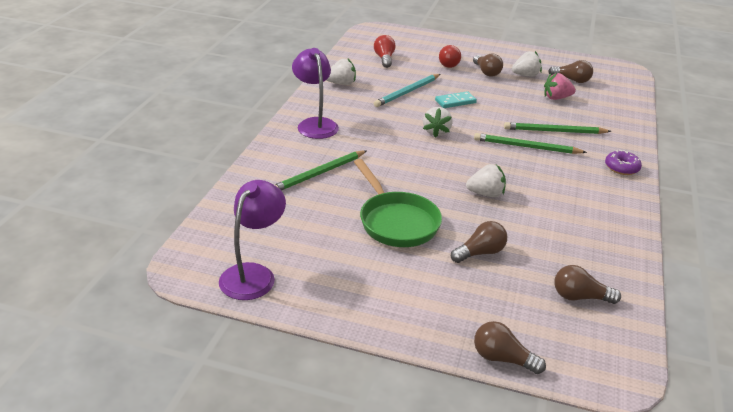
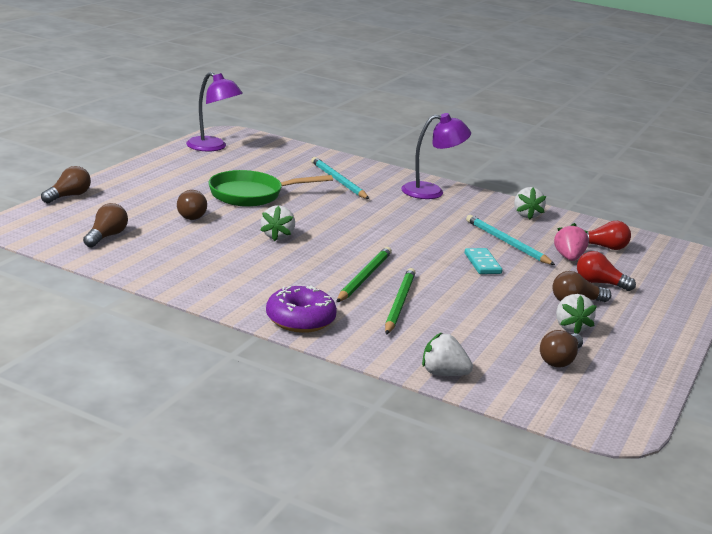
camera: 100 degrees right, 10 degrees down
green pencil [275,150,367,191] -> turquoise pencil [311,157,369,199]
white strawberry [423,107,452,138] -> white strawberry moved to [422,333,473,376]
pink strawberry [544,73,576,100] -> pink strawberry moved to [554,223,589,261]
purple donut [605,150,642,175] -> purple donut [266,285,337,333], size x1.54

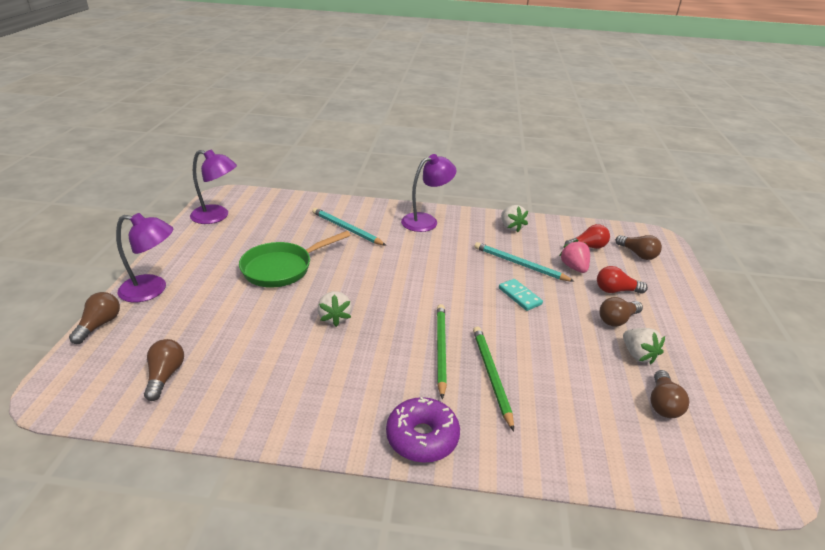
camera: 20 degrees left, 10 degrees up
brown light bulb [177,190,207,220] -> brown light bulb moved to [615,235,662,260]
white strawberry [422,333,473,376] -> none
none -> purple lamp [116,213,173,302]

